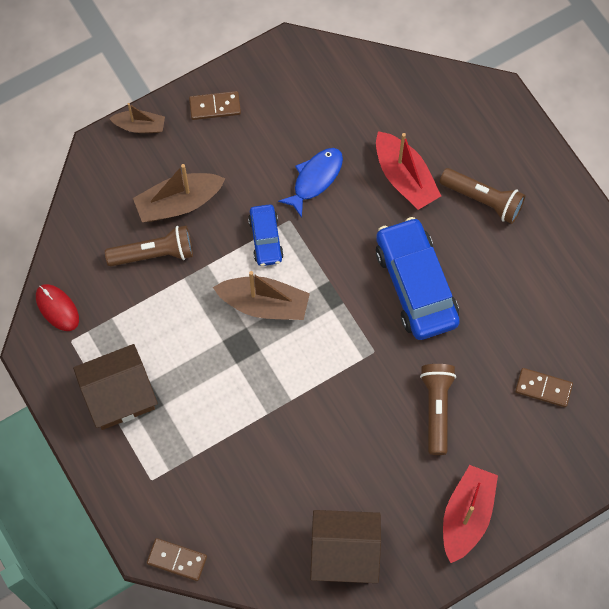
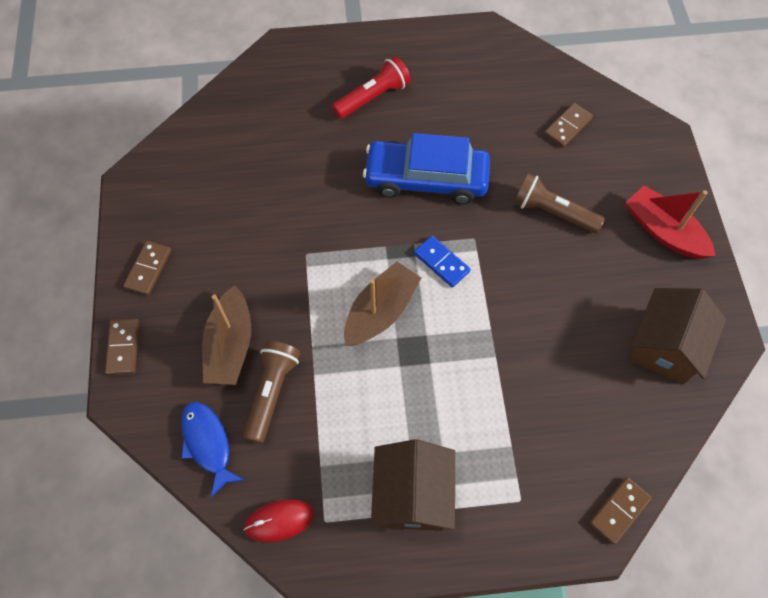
camera: 65 degrees left, 5 degrees down
brown boat [109,103,165,133] -> brown domino [105,319,139,375]
blue car [248,204,284,266] -> none
blue fish [278,148,343,218] -> blue fish moved to [181,402,244,498]
red boat [376,131,441,210] -> none
brown flashlight [440,168,525,224] -> red flashlight [332,56,411,119]
none -> blue domino [414,236,471,287]

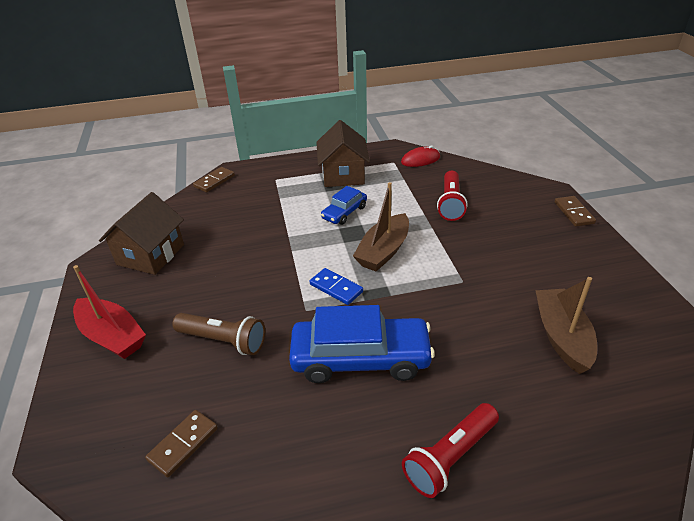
camera: 175 degrees right, 25 degrees down
brown domino [123,241,171,295] -> none
blue fish [181,402,244,498] -> none
brown boat [202,285,251,385] -> brown boat moved to [535,277,597,374]
brown flashlight [243,341,300,443] -> red flashlight [437,171,467,221]
none -> blue car [321,186,367,225]

